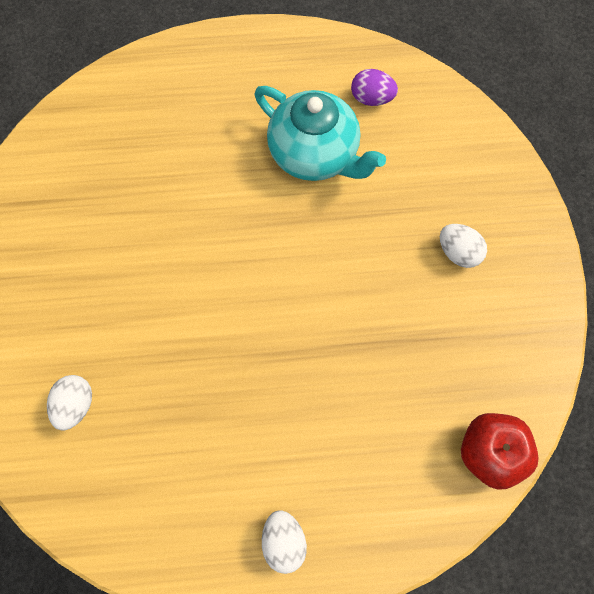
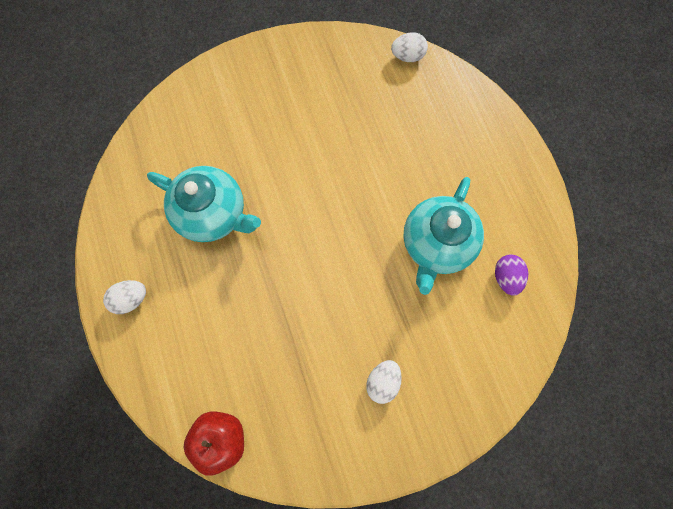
camera: 75 degrees right, 5 degrees up
white egg [47,375,92,431] -> white egg moved to [391,32,428,62]
none -> turquoise teapot [147,166,261,242]

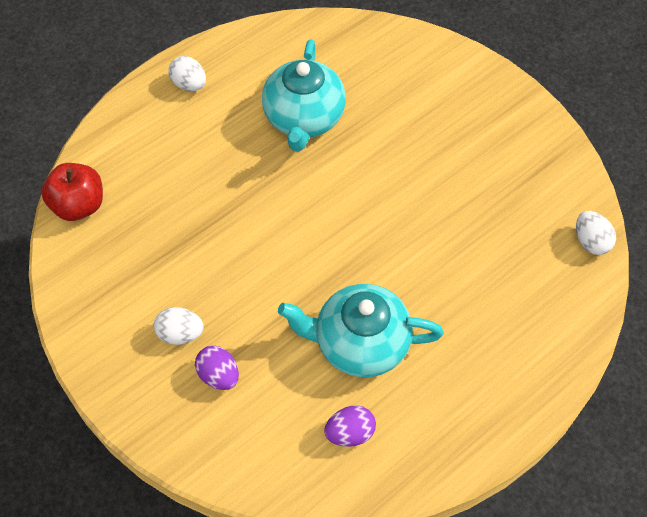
camera: 70 degrees right, 15 degrees down
none -> purple egg [195,346,239,390]

